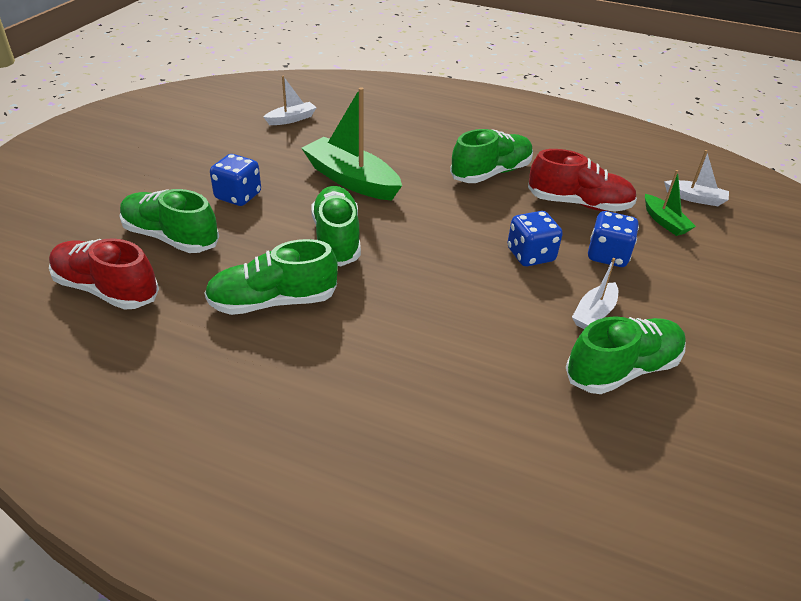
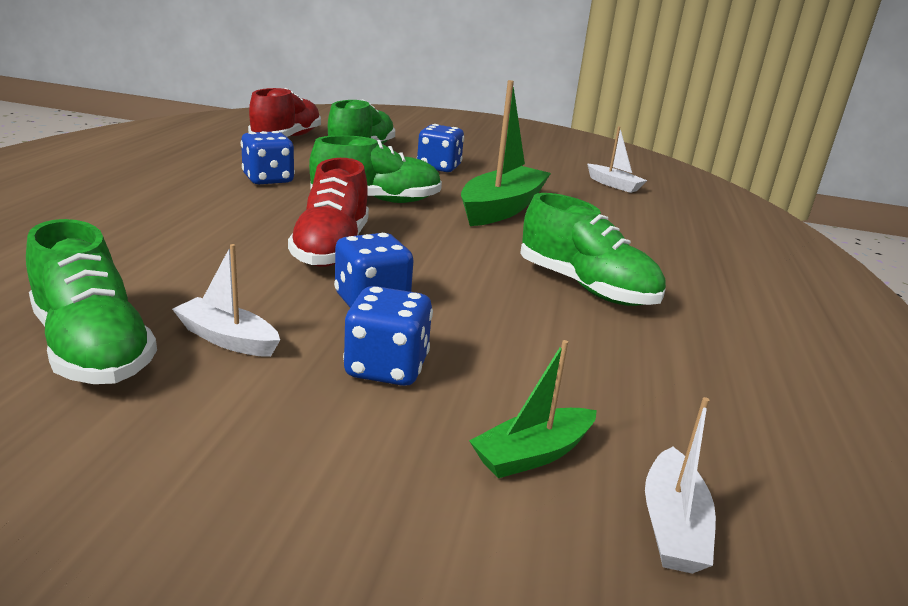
camera: 80 degrees right, 15 degrees down
green shoe [204,239,338,315] -> blue dice [241,131,295,184]
red shoe [528,149,637,212] -> red shoe moved to [288,158,369,267]

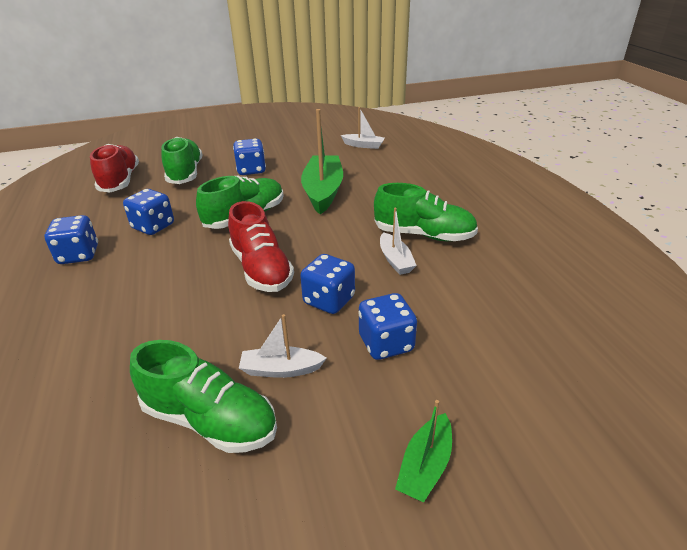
camera: 25 degrees left, 10 degrees up
green boat [469,340,597,478] -> green boat moved to [395,400,452,502]
white boat [645,397,716,574] -> white boat moved to [380,208,417,275]
none -> blue dice [45,215,98,264]

